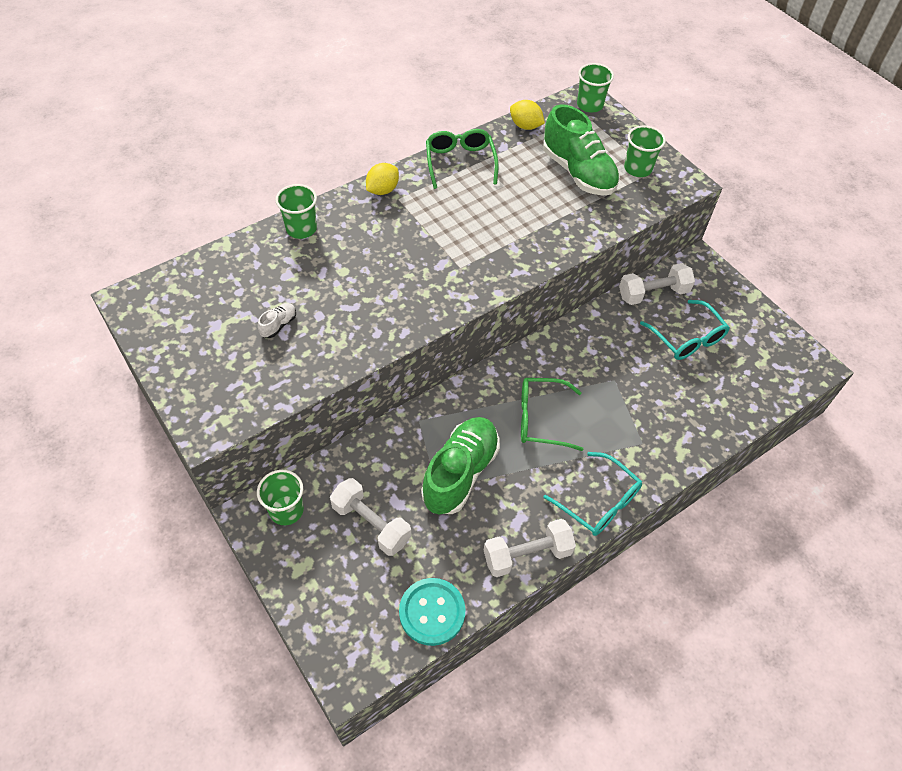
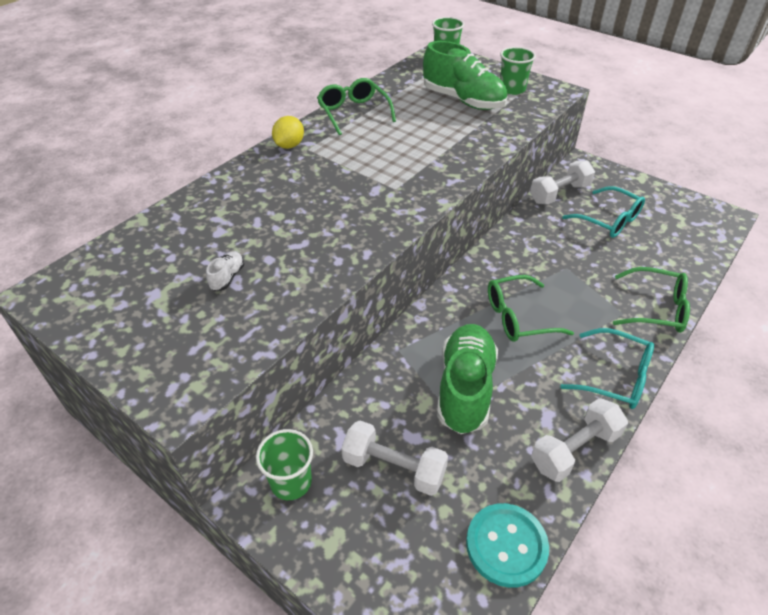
camera: 15 degrees left, 10 degrees down
green cup [275,184,317,239] -> none
yellow lemon [510,100,545,130] -> none
none -> green glasses [613,267,690,333]

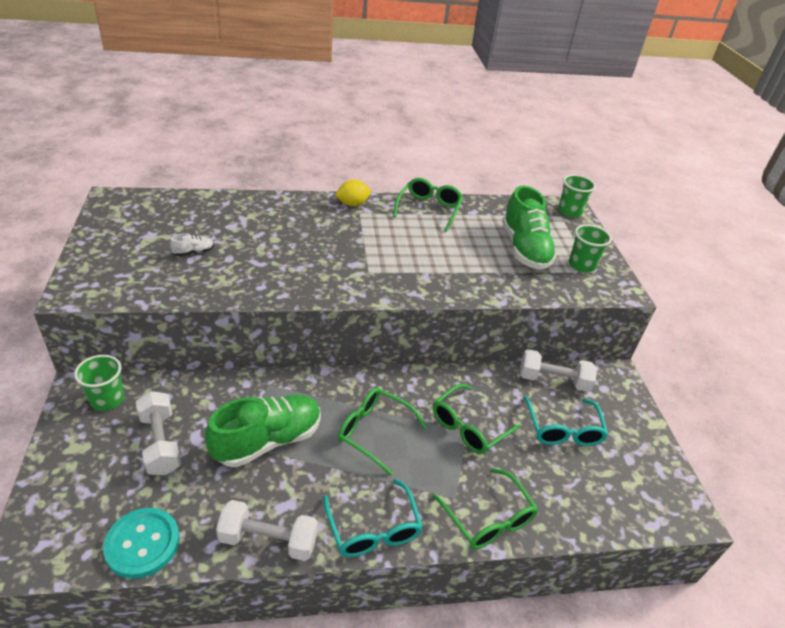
camera: 40 degrees right, 5 degrees down
none -> green glasses [433,384,520,454]

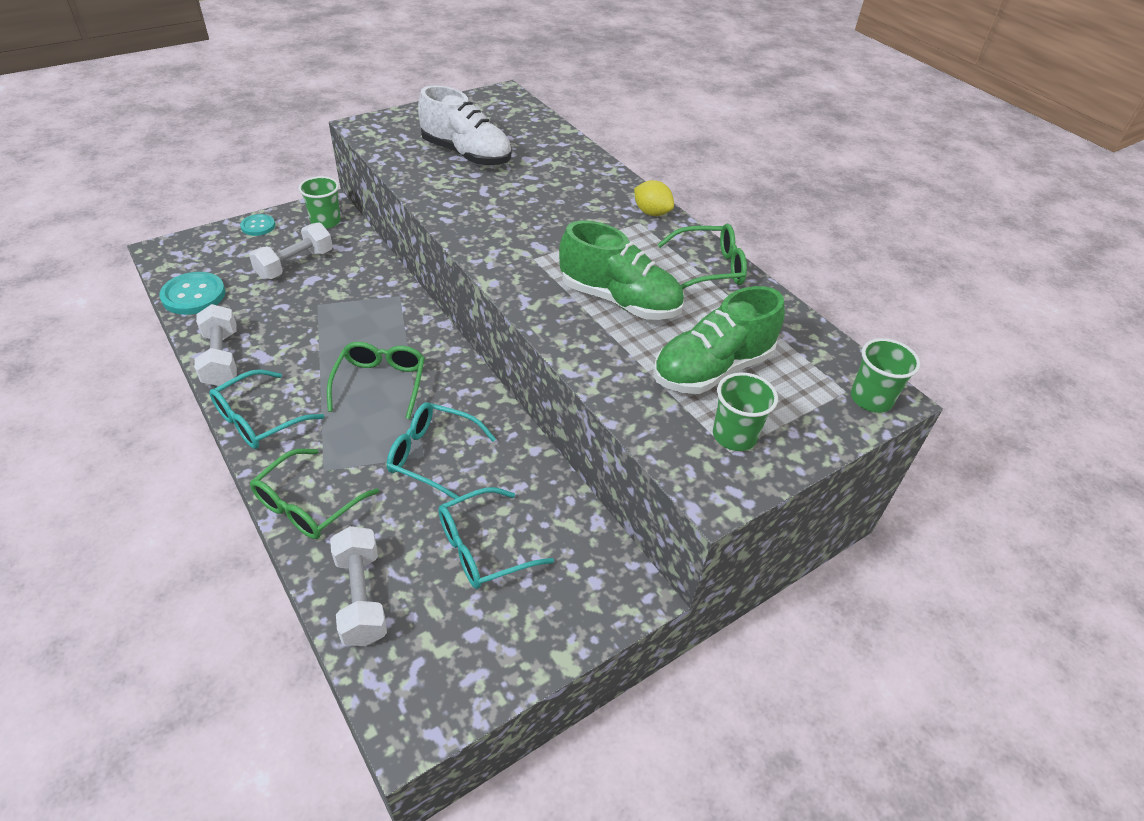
camera: 65 degrees right, 5 degrees up
white shoe [170,233,214,256] -> white shoe [418,85,511,166], size x2.48
green shoe [205,394,321,467] -> green shoe moved to [559,221,684,320]
green glasses [433,384,520,454] -> turquoise glasses [387,402,496,499]
white dumbbell [520,349,597,392] -> white dumbbell moved to [330,526,387,646]
none -> turquoise button [240,214,275,236]

